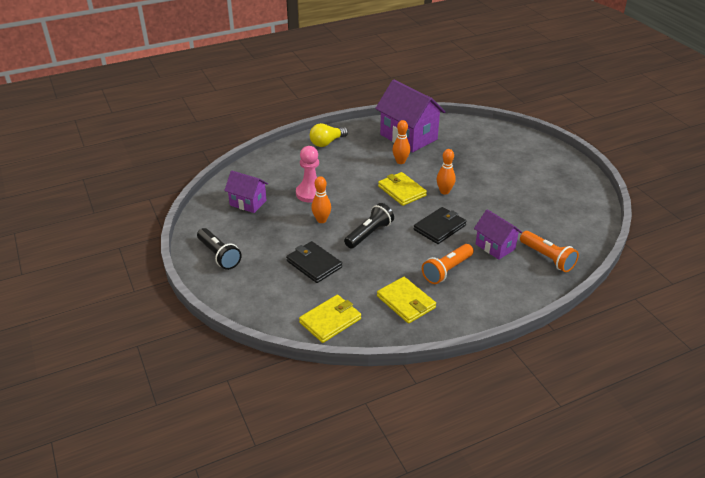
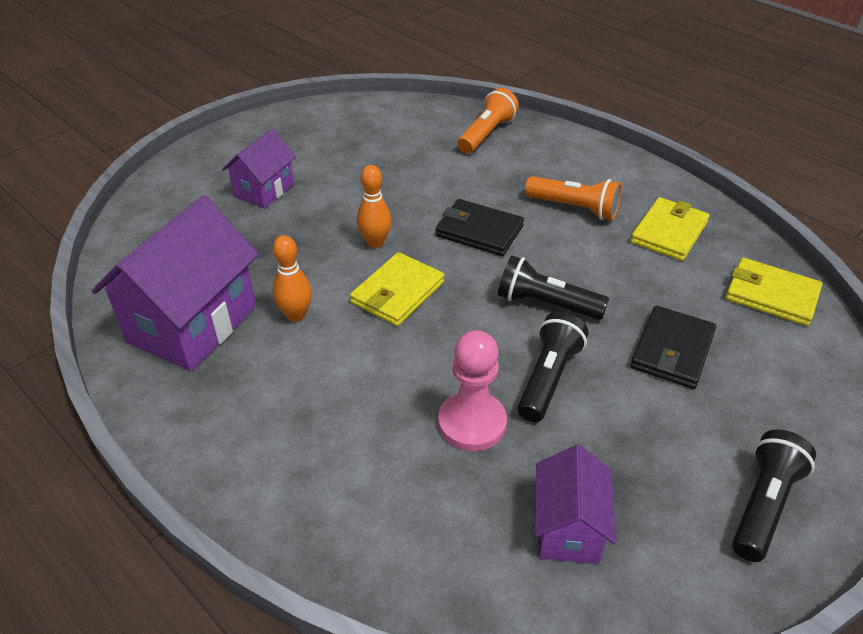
camera: 110 degrees left, 5 degrees up
yellow light bulb [310,123,348,147] -> none
orange bowling pin [311,176,331,223] -> black flashlight [517,312,588,422]
purple house [474,209,522,260] -> purple house moved to [222,129,296,208]

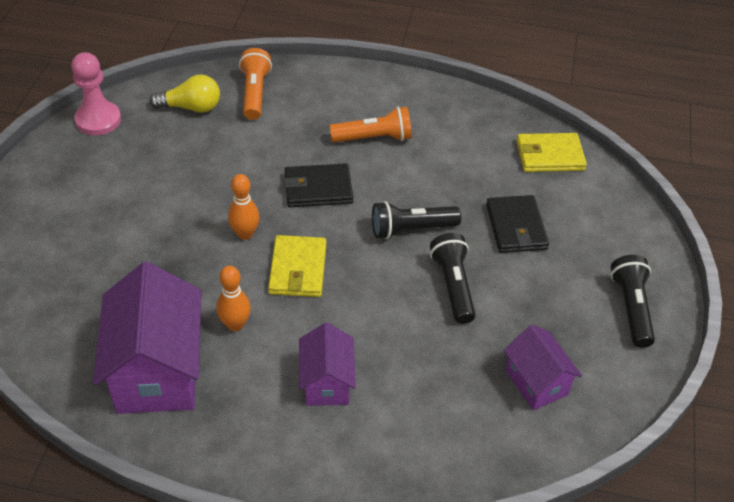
camera: 35 degrees left, 5 degrees up
purple house [222,129,296,208] -> purple house moved to [299,322,356,406]
pink pawn [438,330,507,451] -> pink pawn moved to [71,52,121,135]
yellow wallet [630,197,709,261] -> none
none -> yellow light bulb [150,74,220,113]

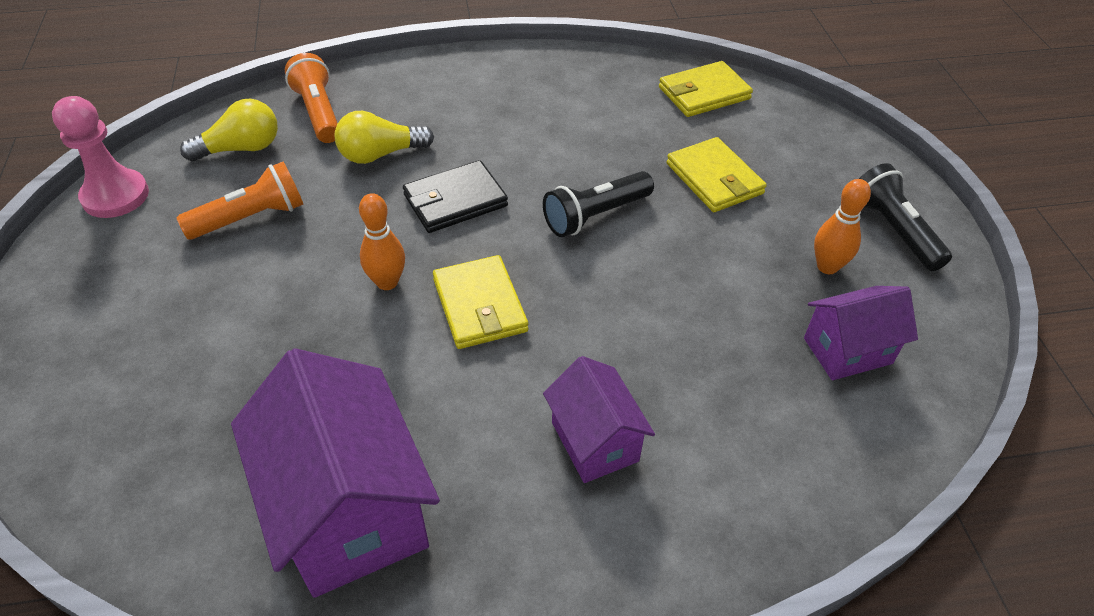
camera: 20 degrees left, 0 degrees up
orange bowling pin [217,266,251,331] -> orange bowling pin moved to [814,179,871,274]
orange flashlight [330,106,411,142] -> orange flashlight moved to [177,162,304,240]
black flashlight [430,233,476,324] -> none
black wallet [486,195,549,253] -> yellow wallet [667,137,767,212]
purple house [504,325,582,410] -> purple house turned 60 degrees counterclockwise [804,286,918,380]
none -> yellow light bulb [335,111,434,164]

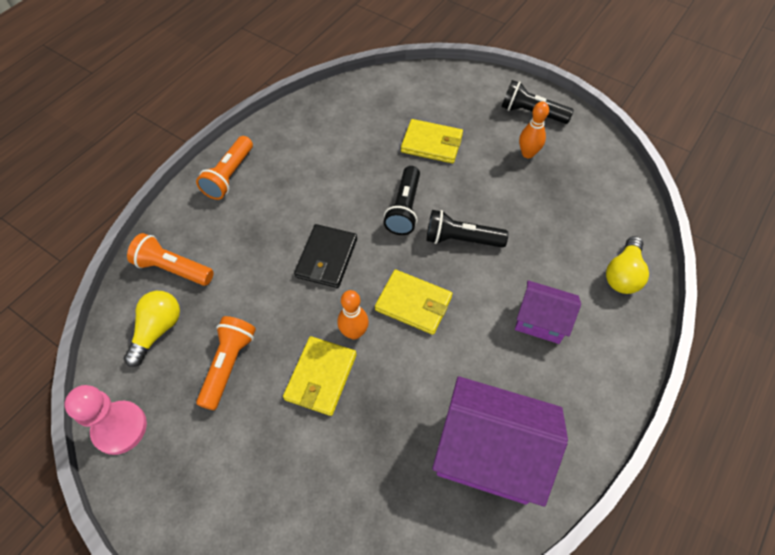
camera: 45 degrees left, 10 degrees up
yellow light bulb [335,111,434,164] -> yellow light bulb moved to [606,236,649,294]
yellow wallet [659,61,753,117] -> yellow wallet moved to [283,336,356,416]
purple house [804,286,918,380] -> none
none -> orange flashlight [196,136,253,200]
none -> black flashlight [427,210,508,248]

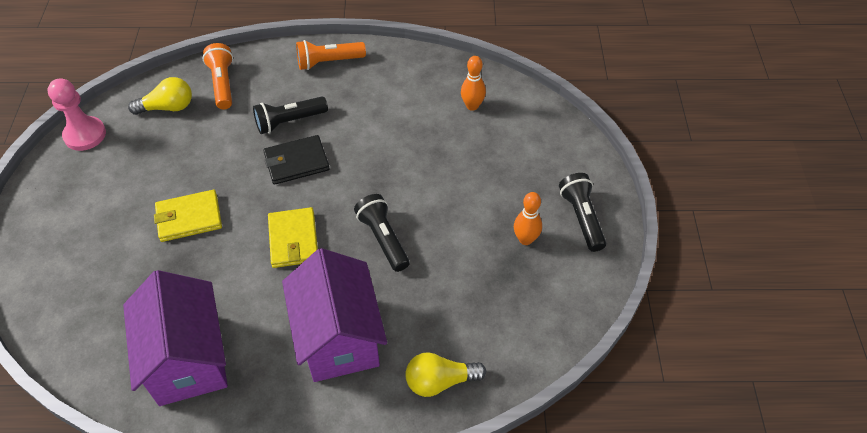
camera: 55 degrees right, 5 degrees down
orange flashlight [196,316,256,410] -> none
orange bowling pin [337,290,369,339] -> orange bowling pin moved to [461,56,486,111]
black flashlight [383,166,420,235] -> black flashlight moved to [253,97,328,134]
yellow wallet [401,119,463,163] -> none
purple house [515,280,581,344] -> purple house [282,248,387,382], size x1.77

